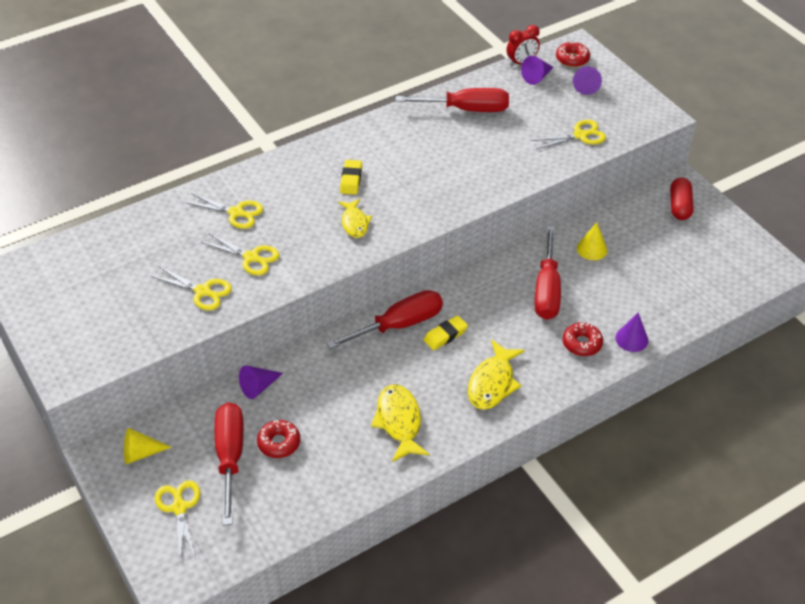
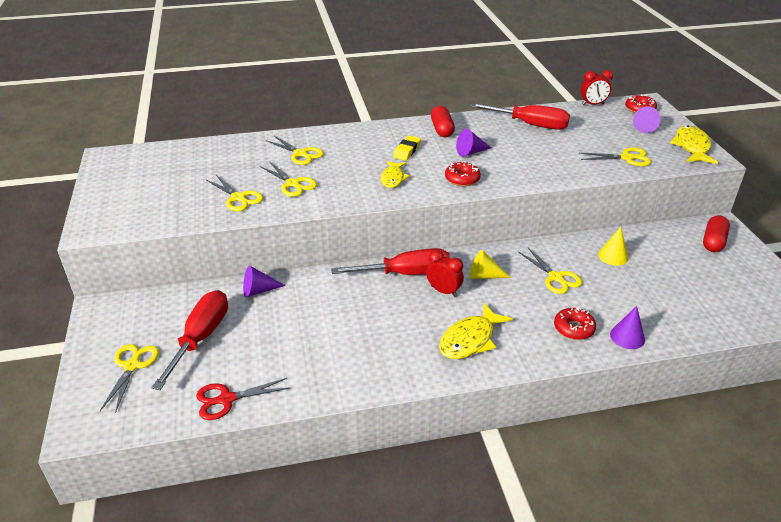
camera: 20 degrees right, 10 degrees down
yellow cone [124,428,172,464] -> yellow cone moved to [470,250,511,279]
red donut [257,420,300,458] -> red donut moved to [445,161,481,186]
yellow fish [371,384,430,462] -> yellow fish moved to [670,125,718,164]
yellow eraser [423,316,468,350] -> red clock [426,250,464,297]
purple cone [521,56,554,85] -> purple cone moved to [456,129,491,157]
red screwdriver [535,226,561,320] -> yellow scissors [518,247,582,294]
none -> red scissors [196,378,289,420]
none -> red capsule [431,106,455,137]

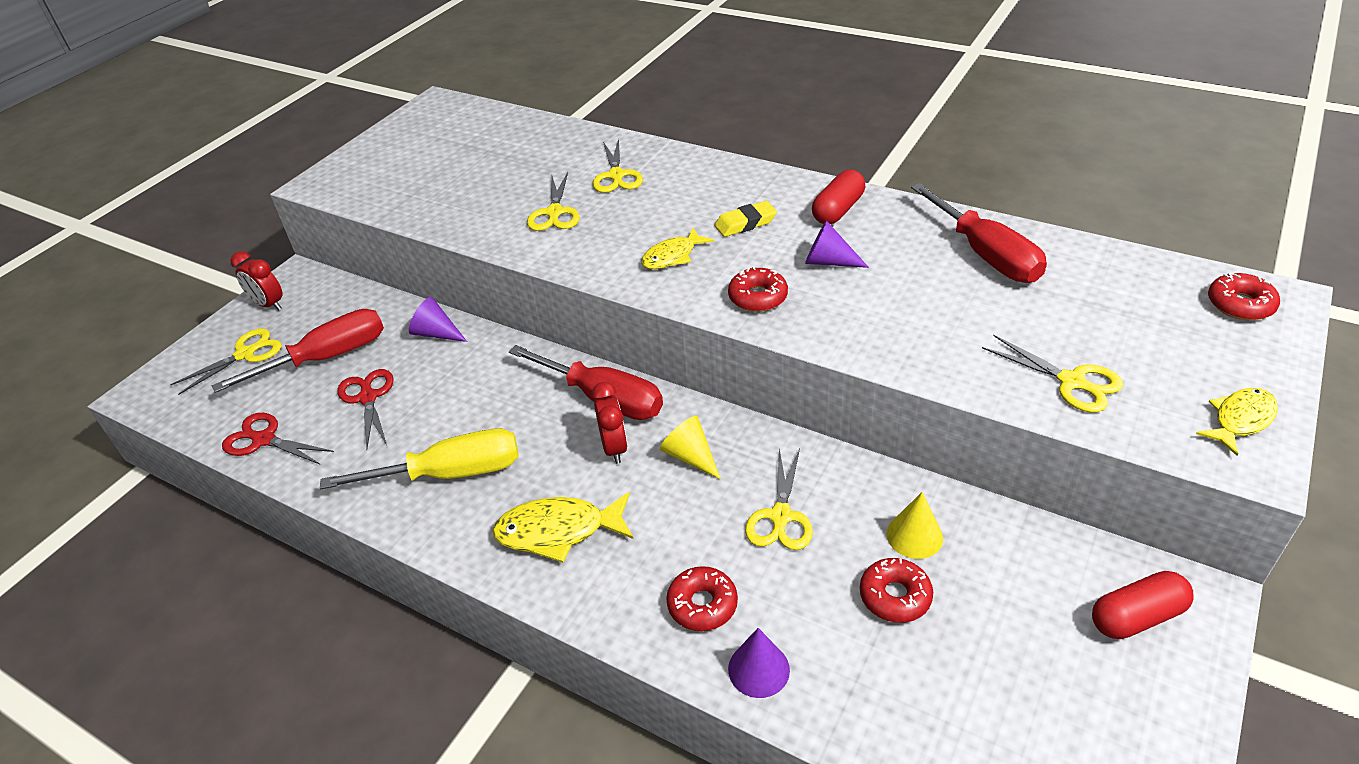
camera: 45 degrees right, 5 degrees up
yellow scissors [206,175,263,212] -> none
red clock [581,70,613,106] -> red clock moved to [231,251,283,311]
purple cone [633,106,661,133] -> none
yellow fish [670,125,718,164] -> yellow fish [1196,388,1278,456], size x0.66
none -> yellow screwdriver [320,428,518,490]
none -> red scissors [337,369,394,449]
none -> red donut [860,558,933,623]

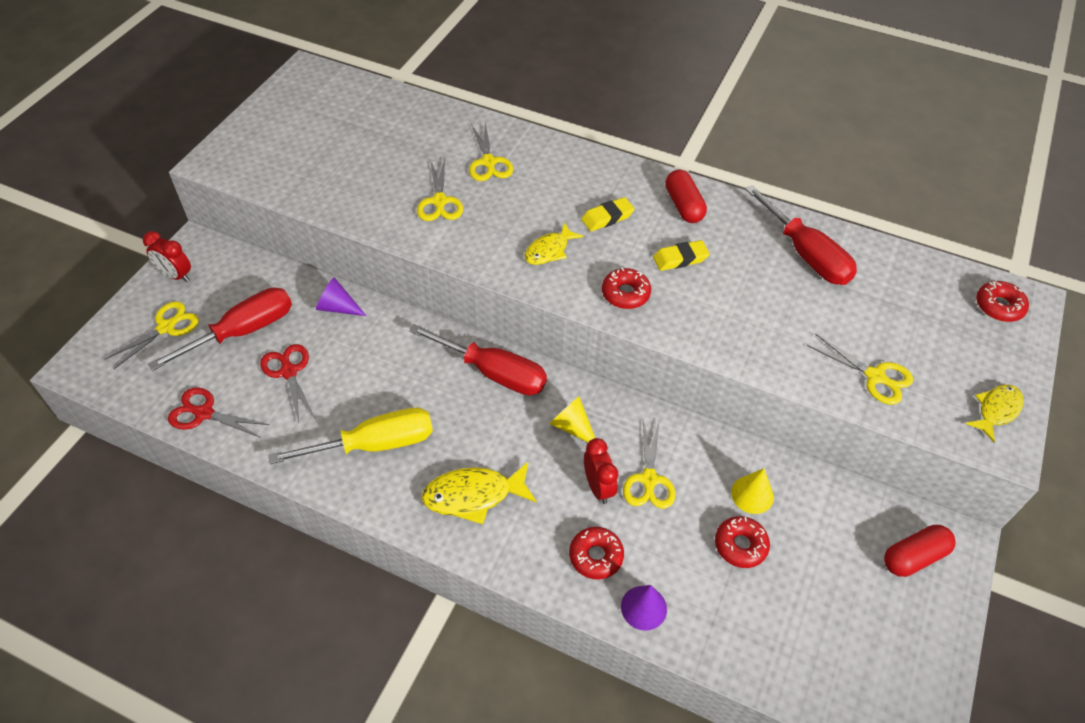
camera: 10 degrees left, 10 degrees up
red clock [592,382,628,464] -> red clock moved to [584,438,618,504]
purple cone [805,220,869,268] -> yellow eraser [653,240,710,271]
red capsule [812,170,865,224] -> red capsule turned 45 degrees counterclockwise [665,170,707,223]

